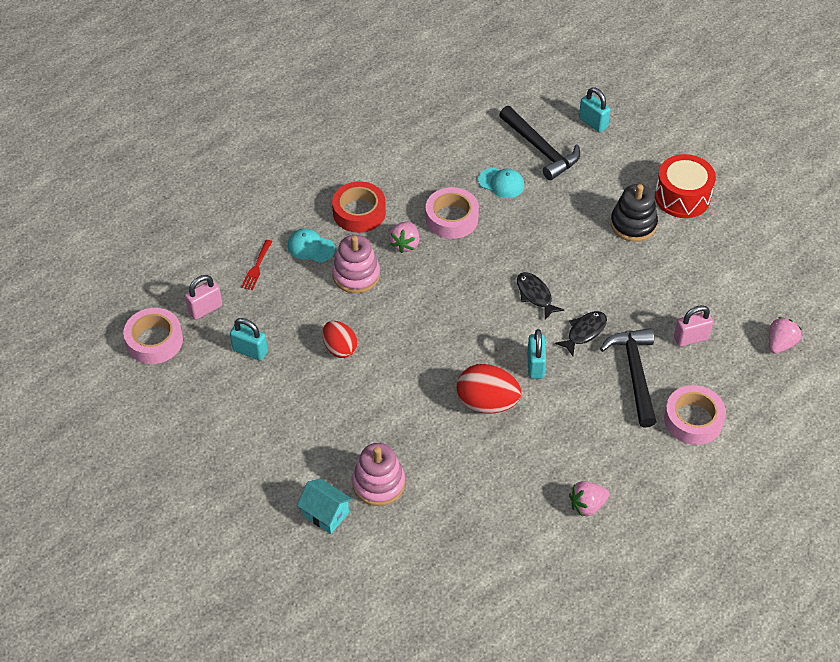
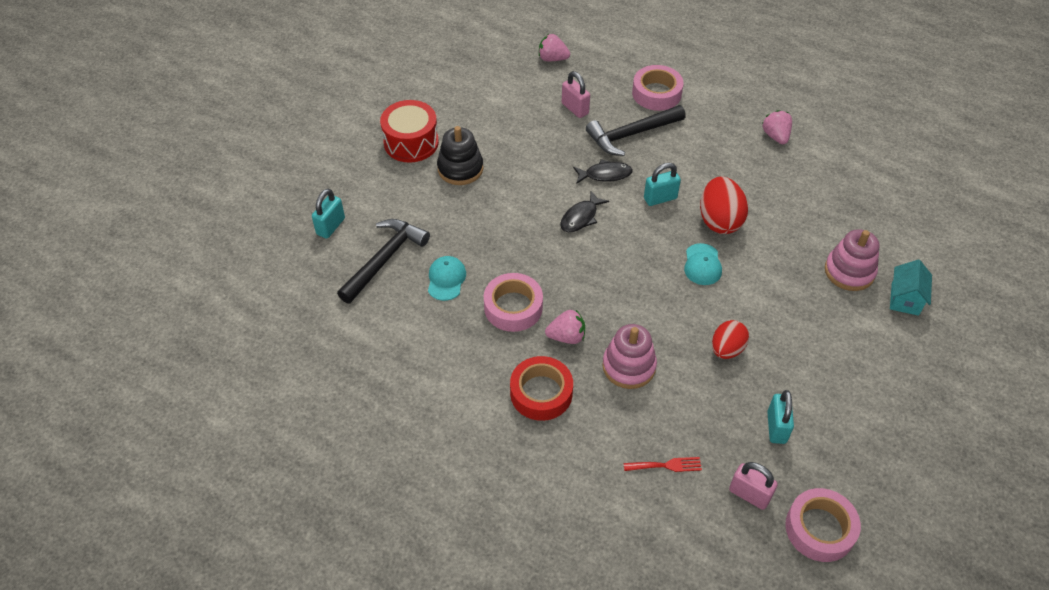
camera: 110 degrees left, 0 degrees up
turquoise cap [287,228,335,263] -> turquoise cap moved to [684,243,722,285]
black fish [555,311,607,356] -> black fish turned 150 degrees clockwise [573,159,633,184]
pink strawberry [569,481,610,517] -> pink strawberry turned 150 degrees counterclockwise [762,110,792,144]

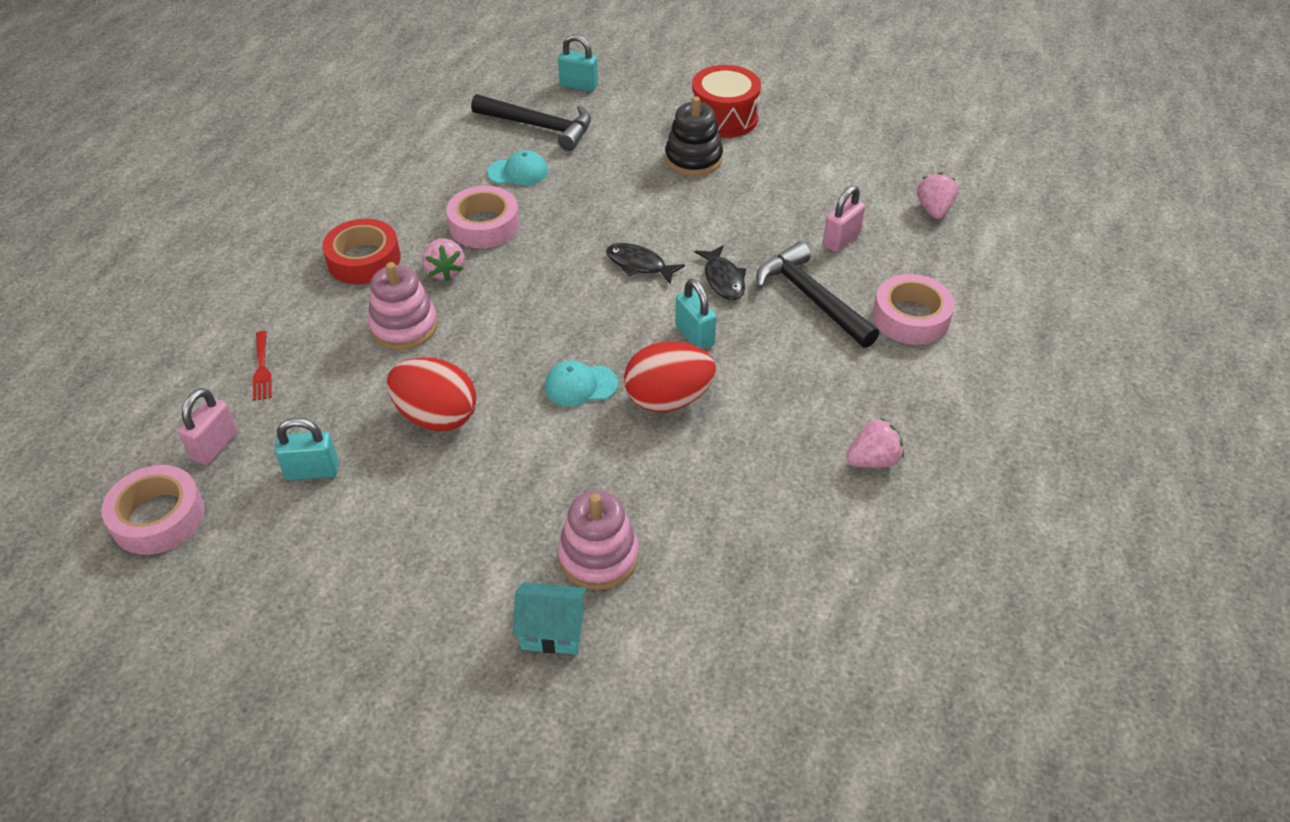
camera: 80 degrees right, 5 degrees down
red egg [712,320,749,359] -> red egg [387,357,477,432], size x1.51

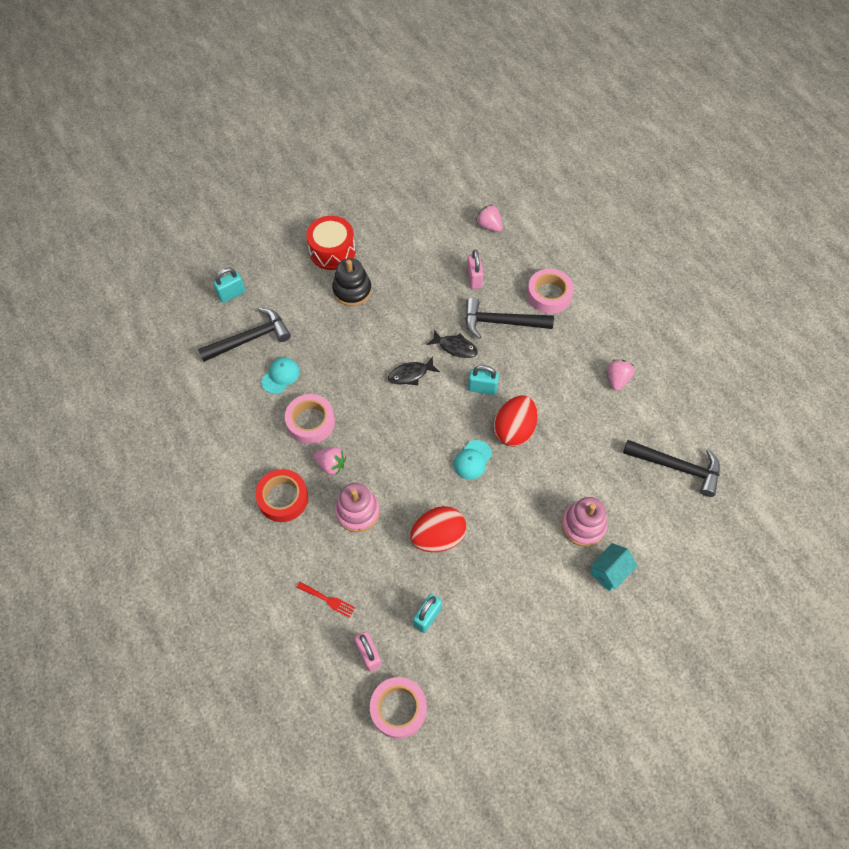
camera: 50 degrees left, 15 degrees up
none -> black hammer [623,440,720,497]

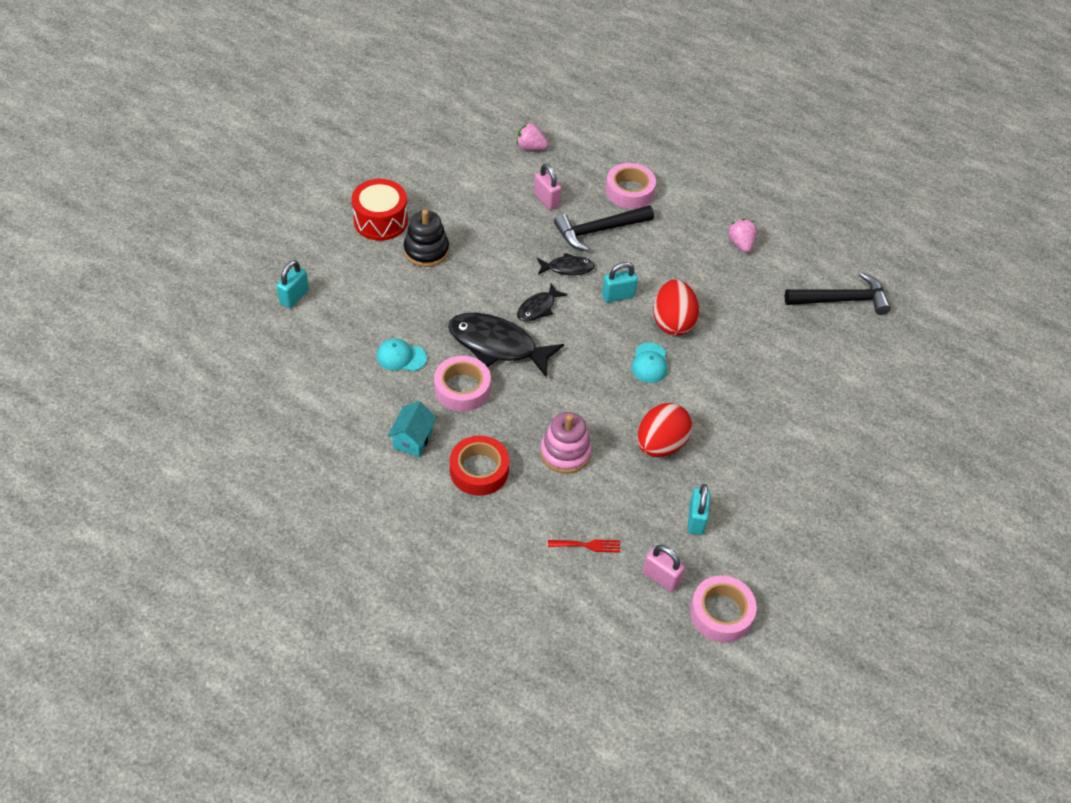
camera: 30 degrees left, 10 degrees down
black hammer [198,308,291,362] -> none
turquoise cap [261,357,300,394] -> turquoise cap turned 90 degrees counterclockwise [377,338,427,371]
pink strawberry [313,447,346,475] -> none
pink stacking toy [561,497,607,547] -> none
turquoise house [590,543,638,591] -> turquoise house moved to [388,401,437,457]
none -> black fish [448,313,564,378]

